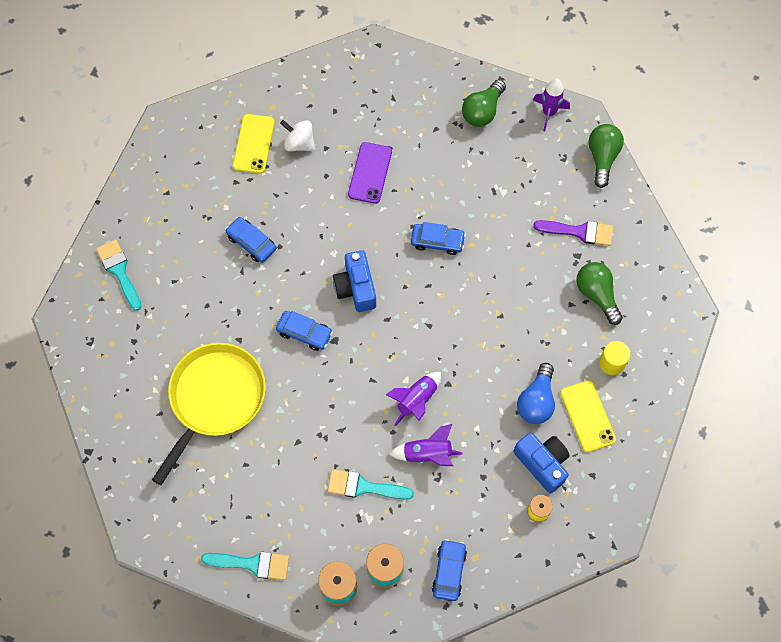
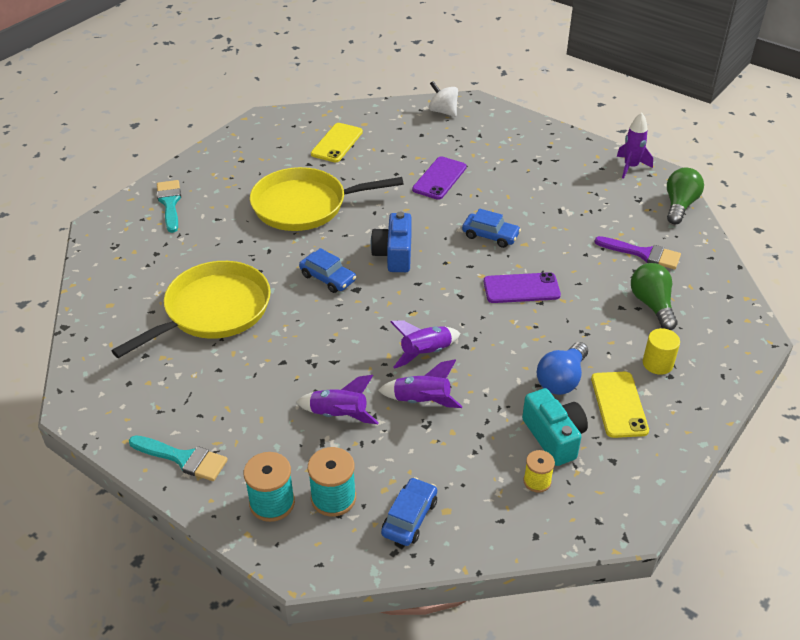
camera: 15 degrees right, 25 degrees down
blue car [225,217,276,263] -> yellow pan [250,167,404,231]
white spinning top [280,120,315,151] -> white spinning top moved to [429,81,458,117]
turquoise brush [328,469,414,500] -> purple rocket [296,375,379,424]
green light bulb [462,79,506,127] -> none
blue camera [514,433,570,493] -> turquoise camera [522,388,588,466]
none -> purple phone [484,272,561,303]

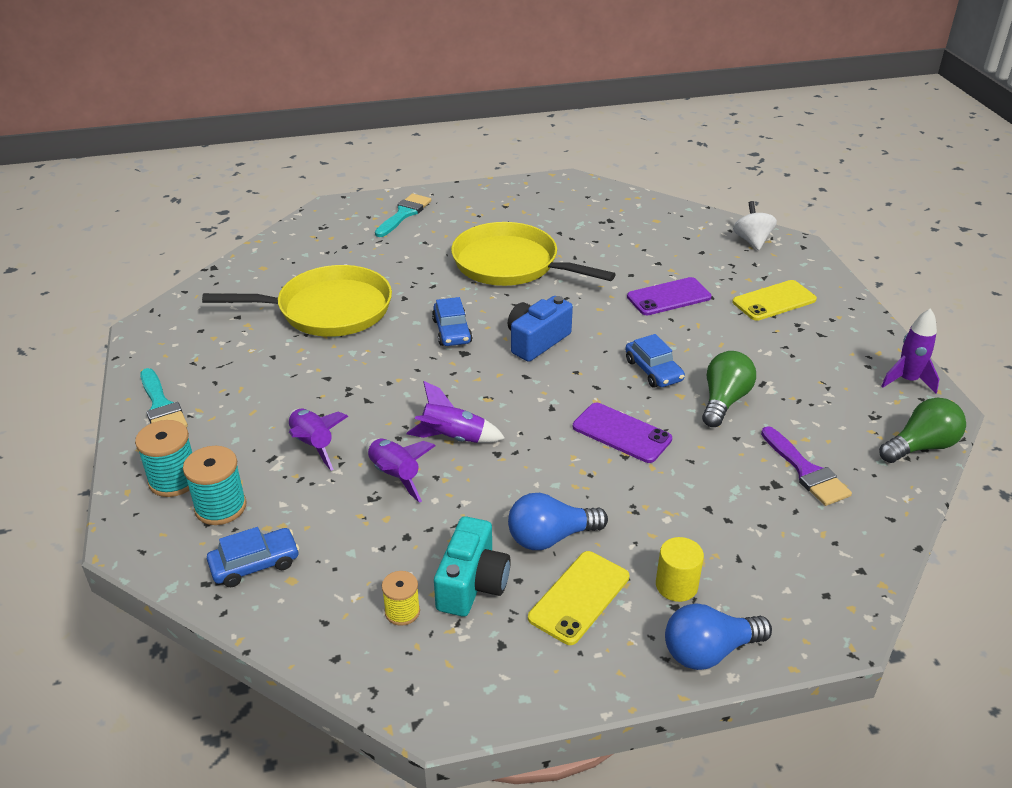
camera: 40 degrees right, 5 degrees down
yellow phone [311,123,363,162] -> yellow phone moved to [733,280,817,321]
green light bulb [631,263,678,330] -> green light bulb moved to [702,351,756,427]
none -> blue light bulb [665,603,772,670]

